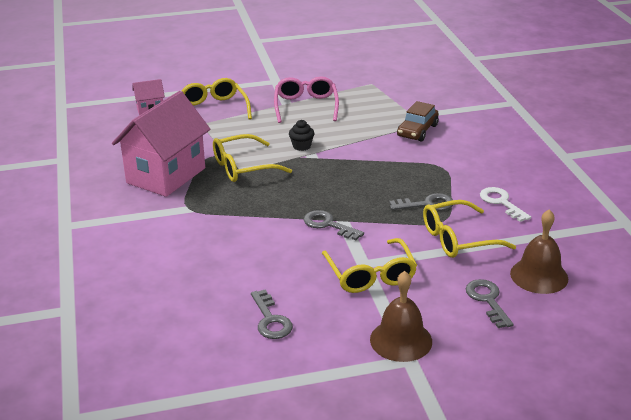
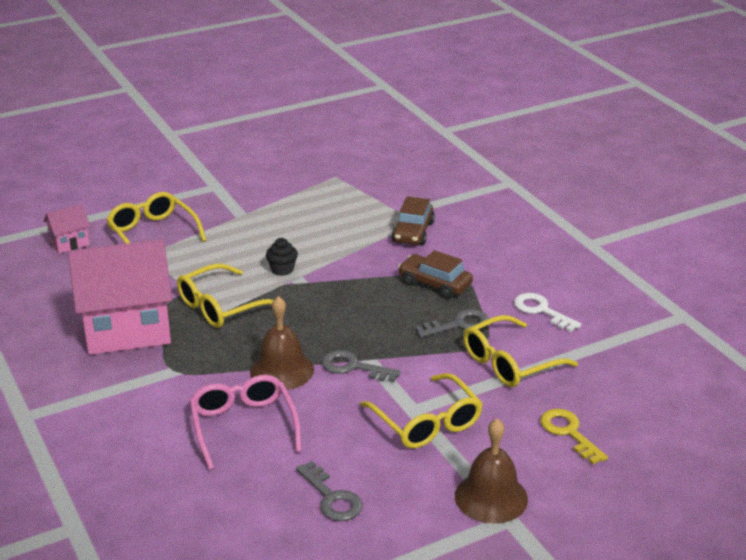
camera: 15 degrees left, 0 degrees up
pink house [112,91,210,197] -> pink house turned 60 degrees clockwise [68,239,172,355]
pink glasses [274,76,339,123] -> pink glasses moved to [190,375,302,470]
grey key [466,279,513,328] -> yellow key [540,409,608,464]
brown bell [510,209,568,294] -> brown bell moved to [250,296,314,390]
none -> brown car [398,250,473,299]

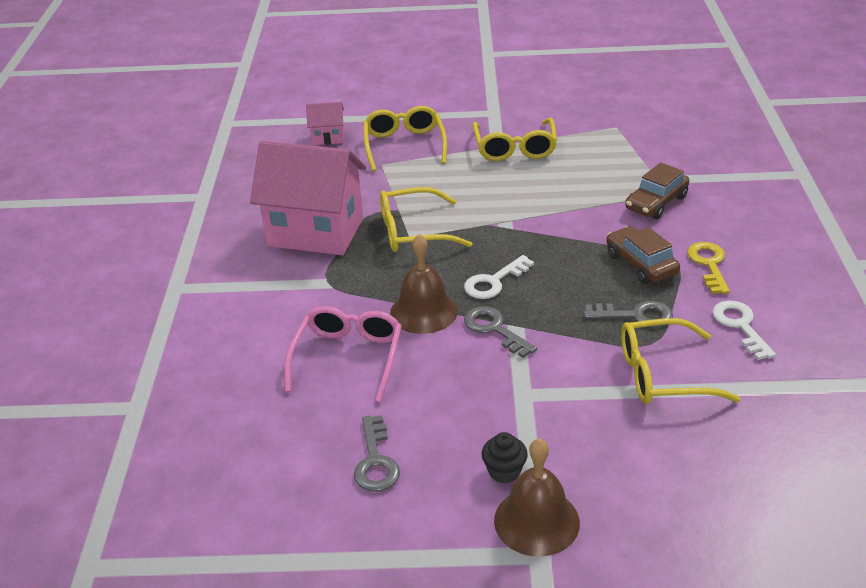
camera: 30 degrees right, 5 degrees up
black cupcake [266,238,298,276] -> black cupcake moved to [482,432,528,484]
yellow glasses [360,373,483,448] -> yellow glasses moved to [473,118,557,161]
yellow key [540,409,608,464] -> yellow key moved to [687,242,730,294]
none -> white key [464,255,534,299]

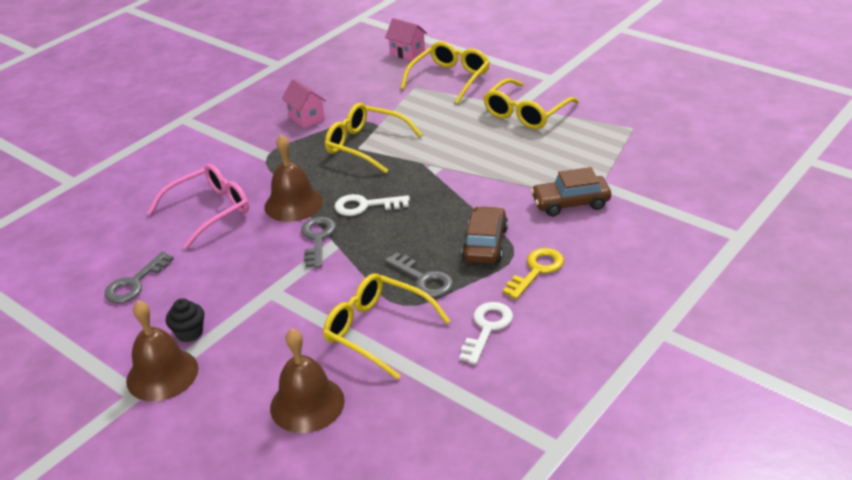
camera: 40 degrees right, 0 degrees up
pink house [250,141,366,255] -> pink house [281,79,326,129], size x0.45
none -> brown bell [270,328,345,433]

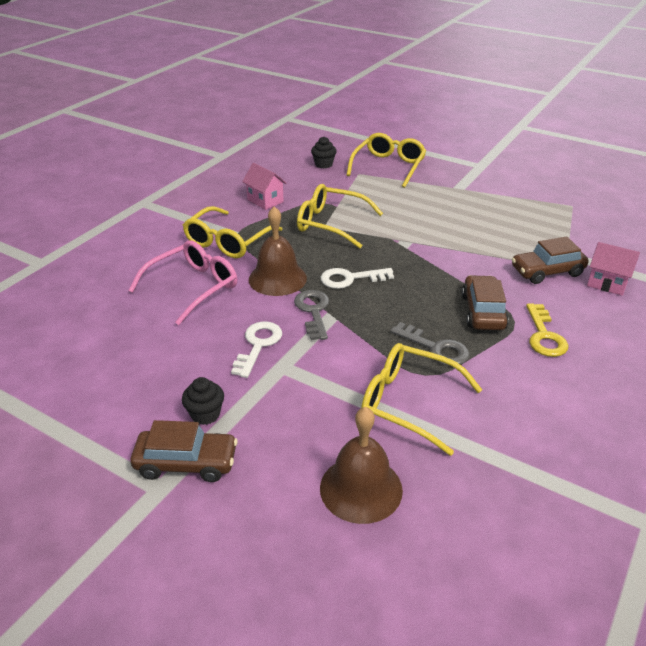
camera: 10 degrees left, 0 degrees up
grey key [105,252,174,303] -> none
brown bell [126,300,198,402] -> brown car [131,420,238,482]
pink house [385,18,427,61] -> pink house moved to [587,242,640,296]
white key [459,302,513,365] -> white key moved to [231,321,282,378]
yellow glasses [483,78,579,129] -> yellow glasses moved to [183,206,283,258]
yellow key [503,248,564,300] -> yellow key turned 150 degrees clockwise [526,303,568,357]
none -> black cupcake [311,137,337,168]

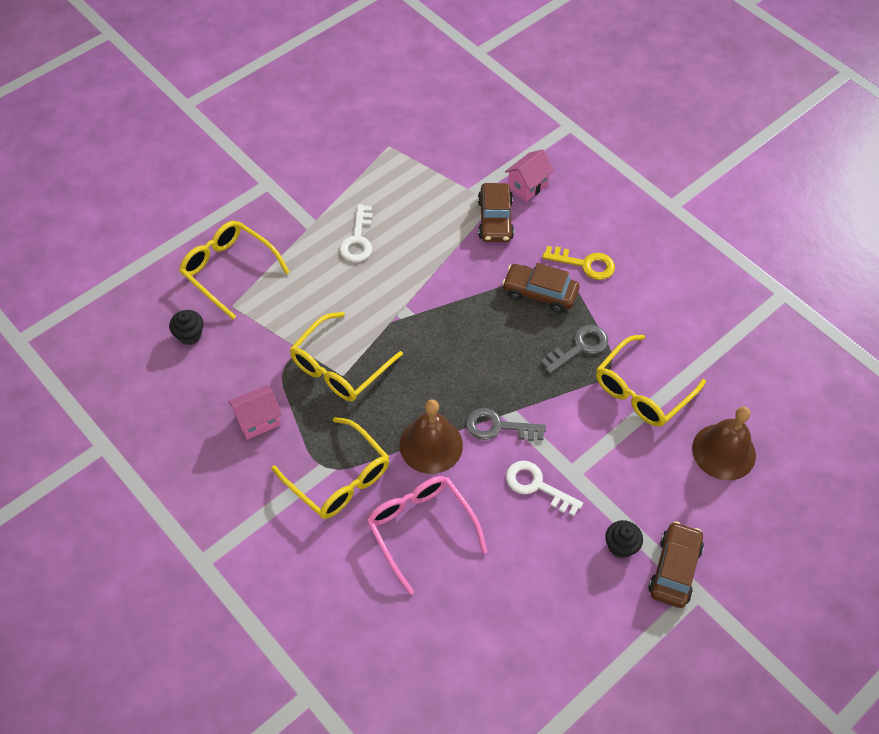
camera: 75 degrees left, 20 degrees up
white key [321,268,394,289] -> white key moved to [339,204,373,262]

